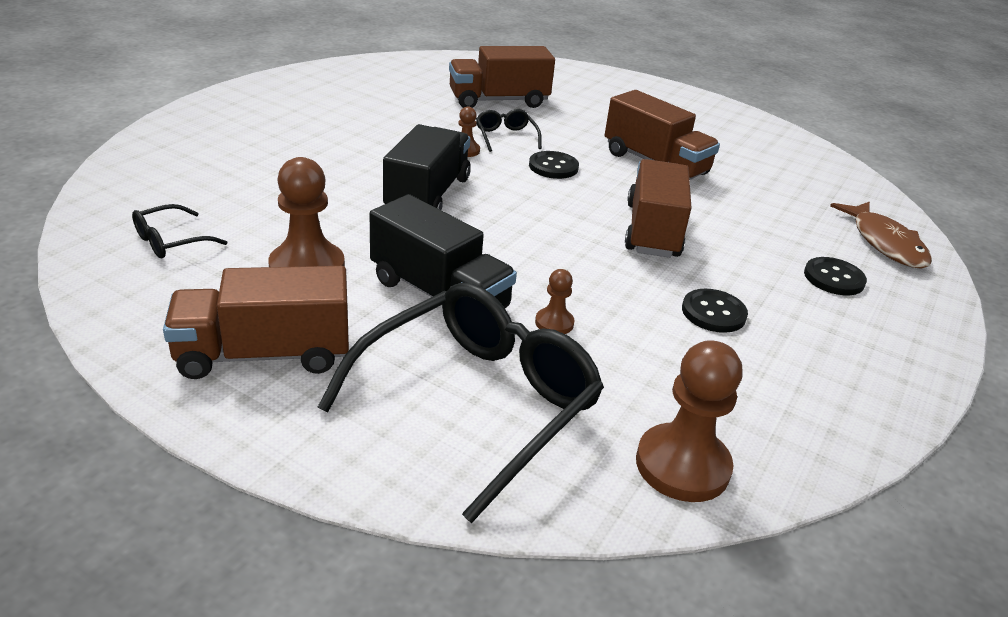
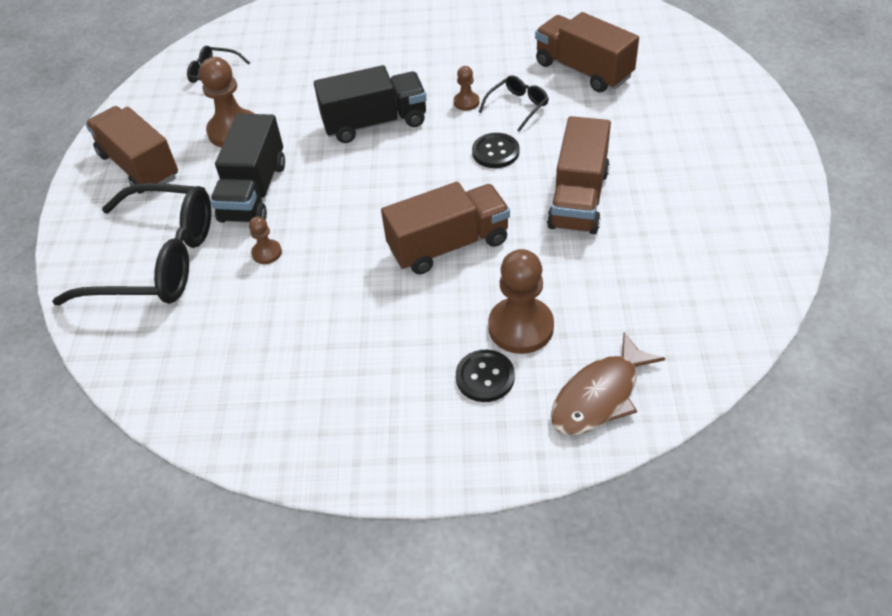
camera: 65 degrees right, 15 degrees up
brown pawn [636,340,743,502] -> brown pawn moved to [488,249,554,354]
black button [682,289,748,333] -> none

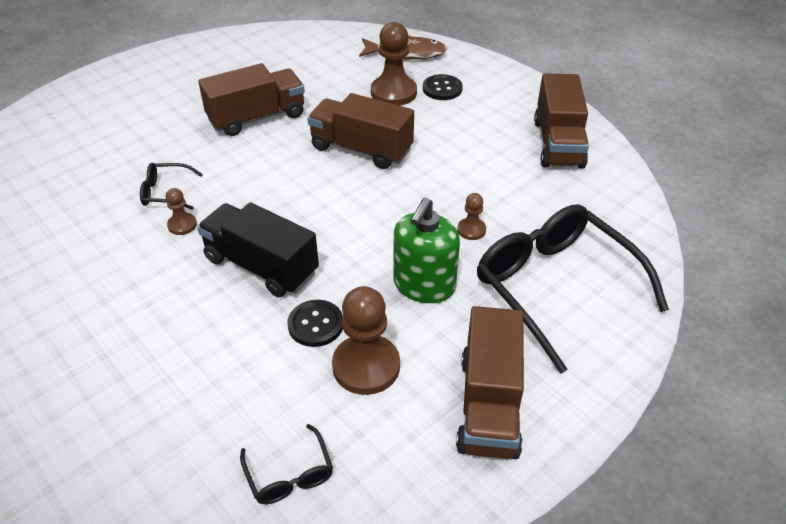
camera: 135 degrees left, 5 degrees down
black truck [210,113,285,223] -> green soap dispenser [394,198,460,303]
black button [472,133,520,168] -> black button moved to [287,300,343,347]
brown truck [535,12,639,93] -> brown truck moved to [534,74,589,168]

